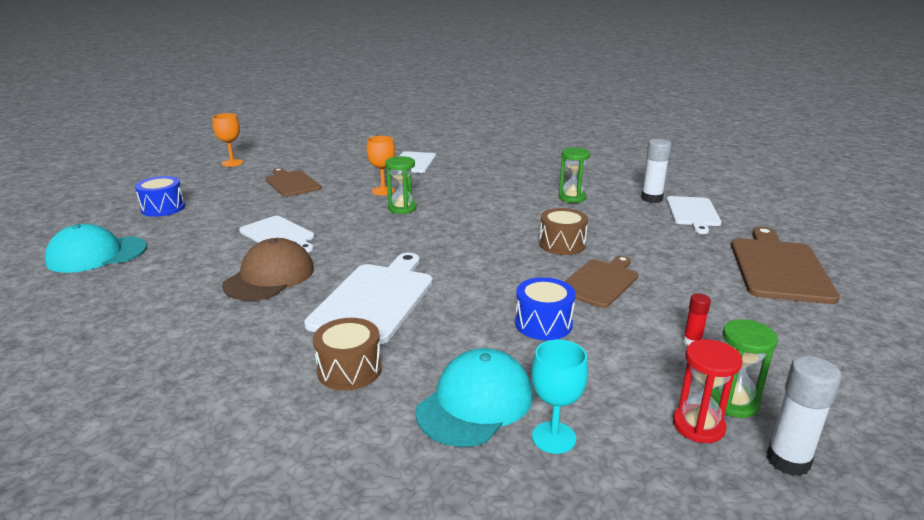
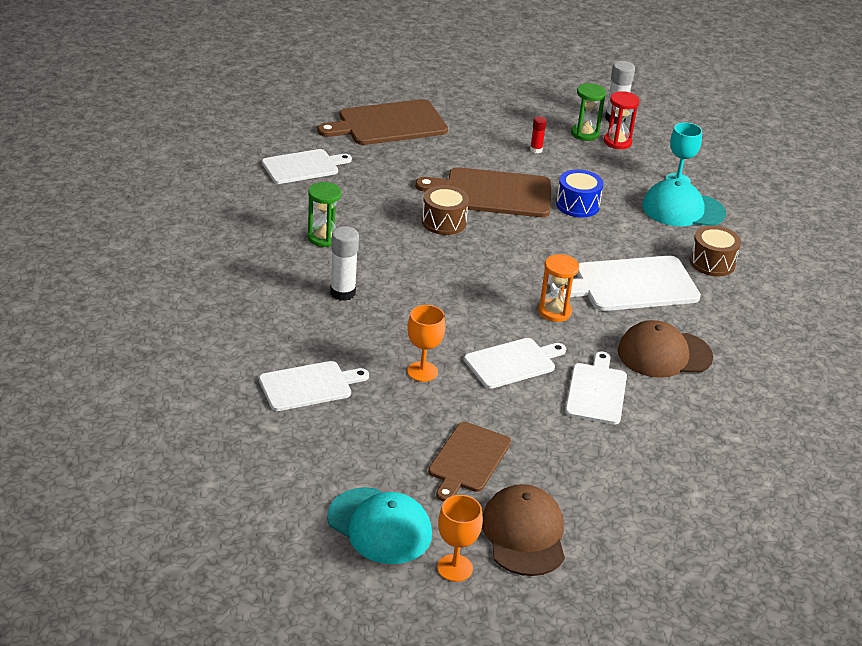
camera: 125 degrees left, 10 degrees up
turquoise cap [45,224,147,273] -> turquoise cap moved to [327,487,432,564]
blue drum [135,176,185,217] -> none
green hourglass [385,156,417,214] -> none
brown cutting board [564,256,639,308] -> brown cutting board [415,167,551,217], size x1.51
white glue stick [641,139,672,203] -> white glue stick moved to [330,226,359,301]
none -> white cutting board [464,338,566,389]
none -> brown cap [482,484,565,576]
none -> orange hourglass [538,254,579,322]

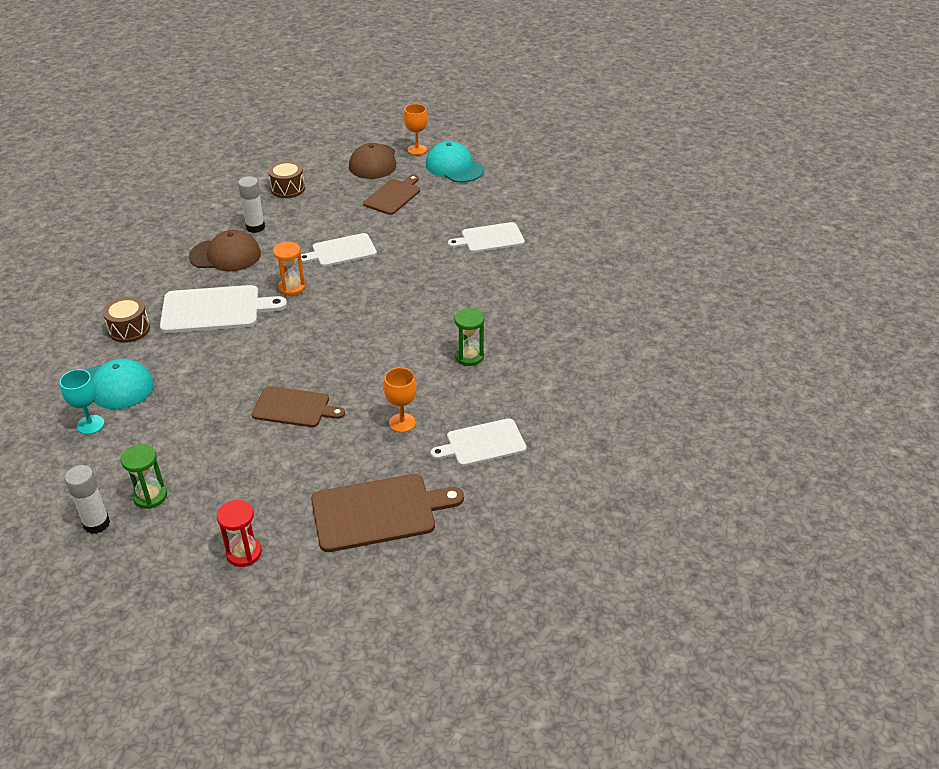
camera: 170 degrees left, 5 degrees up
white glue stick [330,226,359,301] -> white glue stick moved to [238,176,265,233]
orange goblet [407,305,446,382] -> orange goblet moved to [383,367,417,433]
brown cutting board [415,167,551,217] -> brown cutting board [252,386,345,427], size x0.66
brown drum [422,185,469,235] -> brown drum moved to [268,160,305,198]
red glue stick [530,116,547,153] -> none
blue drum [556,169,604,217] -> none
white cutting board [565,351,627,424] -> none
red hourglass [604,91,640,149] -> red hourglass moved to [217,500,262,567]

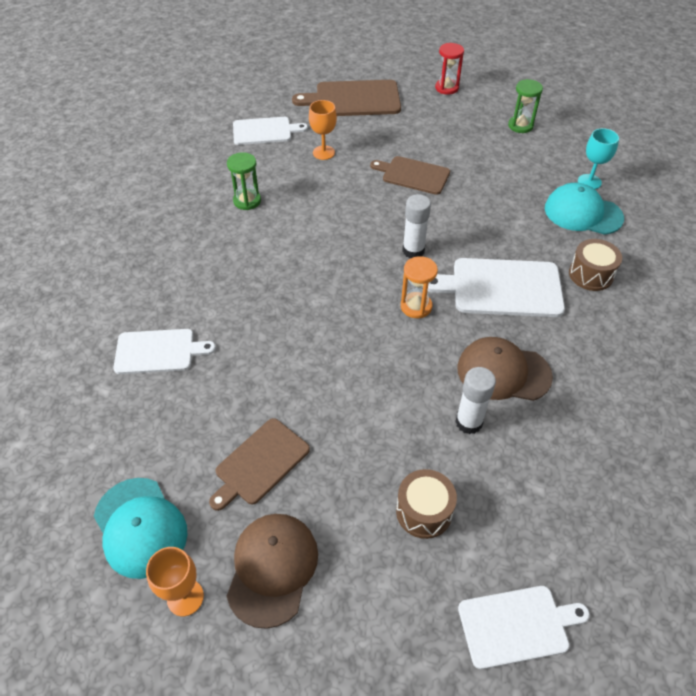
camera: 170 degrees left, 10 degrees up
white glue stick [65,465,110,534] -> white glue stick moved to [402,194,431,258]
white cutting board [301,233,377,267] -> white cutting board moved to [458,586,590,669]

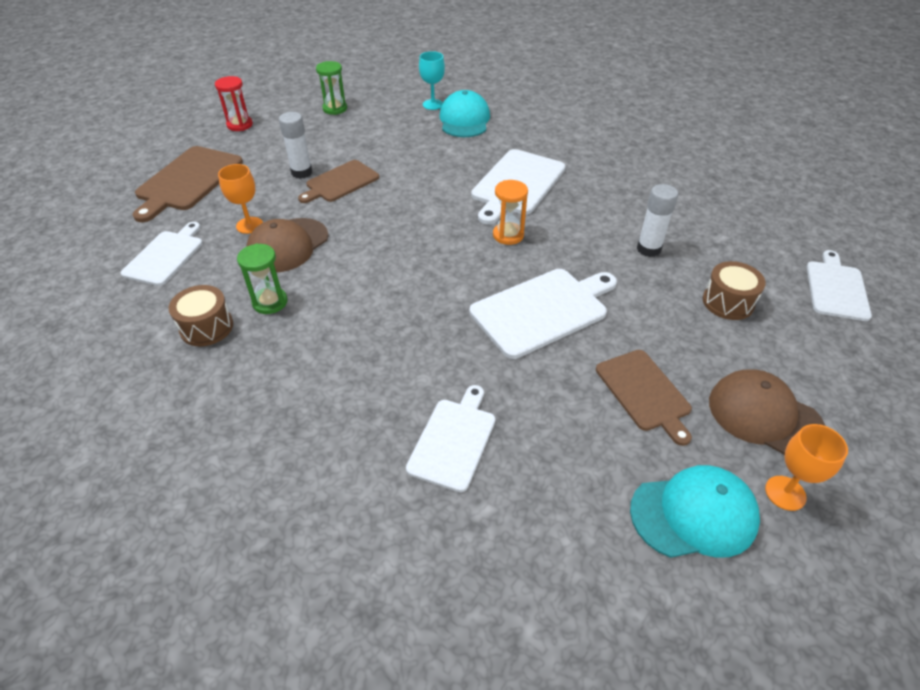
camera: 65 degrees left, 5 degrees down
white glue stick [402,194,431,258] -> white glue stick moved to [279,112,312,179]
brown cap [457,337,553,401] -> brown cap moved to [246,218,329,273]
turquoise cap [545,183,624,235] -> turquoise cap turned 135 degrees clockwise [439,90,490,137]
brown drum [569,239,622,291] -> brown drum moved to [169,285,233,346]
none -> white cutting board [469,269,617,359]

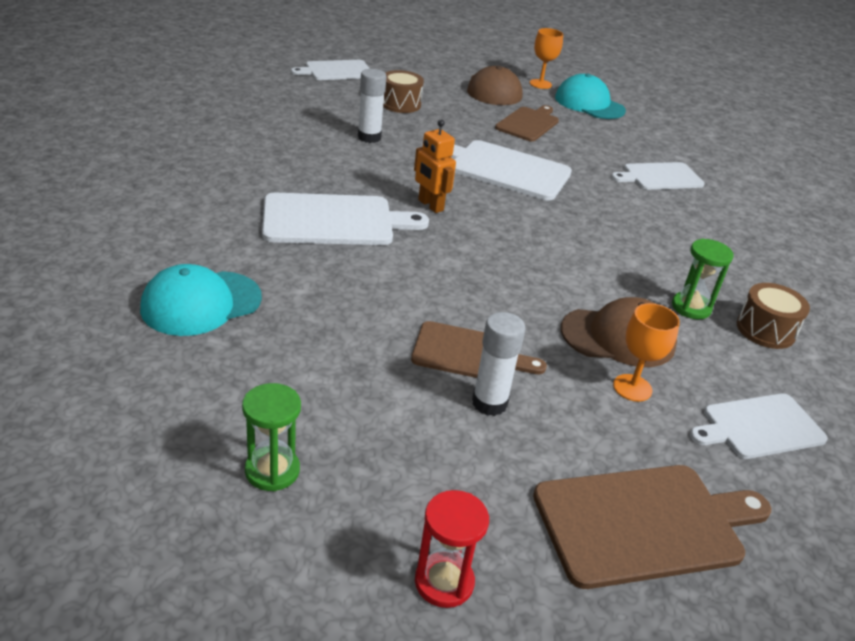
camera: 130 degrees left, 10 degrees down
turquoise goblet [419,51,445,110] -> none
orange hourglass [493,180,528,245] -> orange robot [414,120,456,213]

